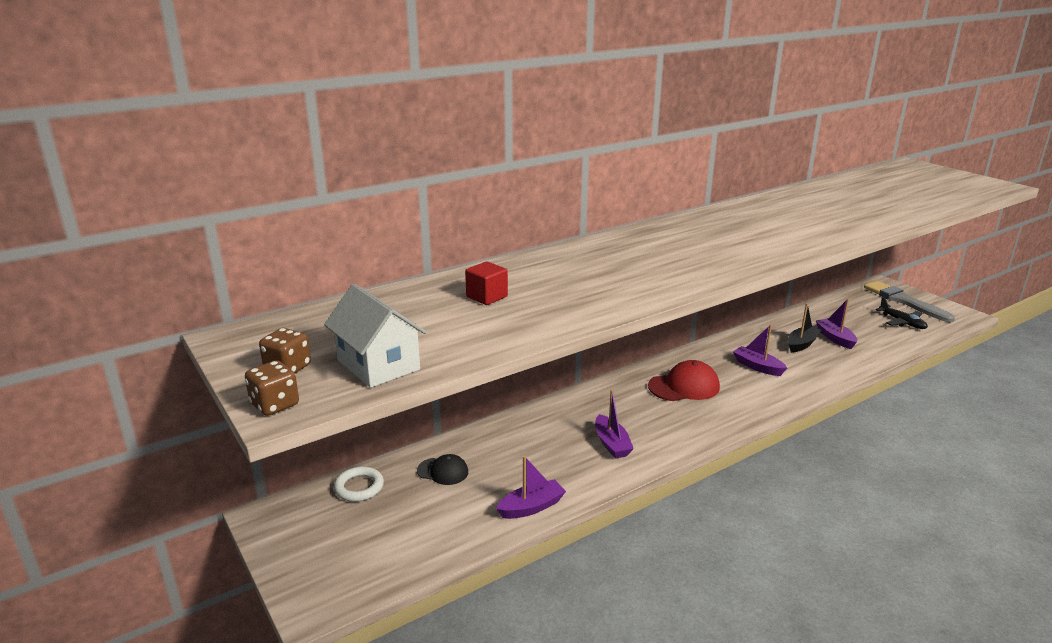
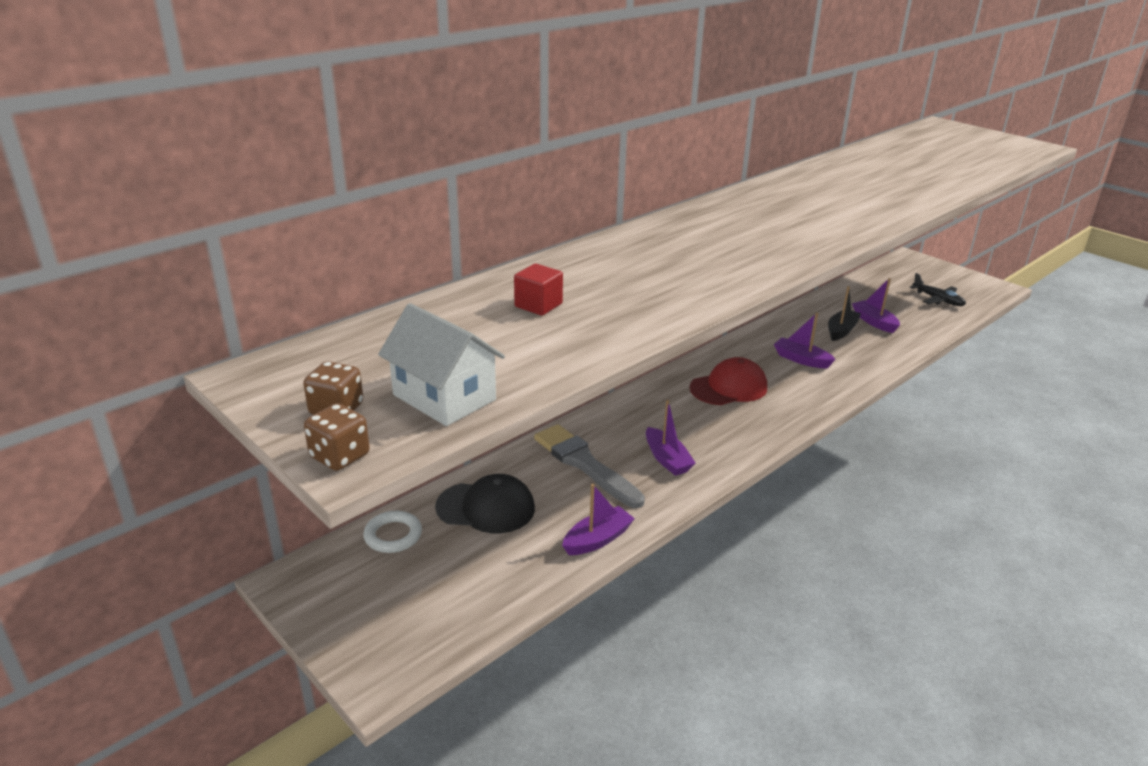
camera: 10 degrees left, 5 degrees up
black cap [417,454,468,485] -> black cap [435,474,535,533], size x1.65
grey brush [864,281,955,322] -> grey brush moved to [534,424,645,508]

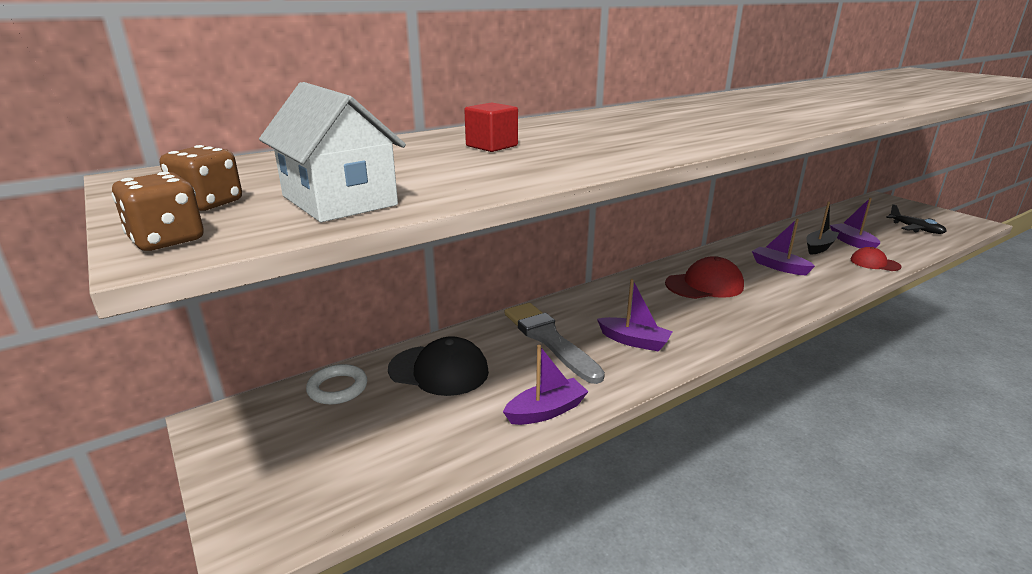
camera: 10 degrees right, 5 degrees down
purple boat [646,400,696,476] -> purple boat turned 45 degrees counterclockwise [597,279,673,352]
none -> red cap [851,247,902,271]

